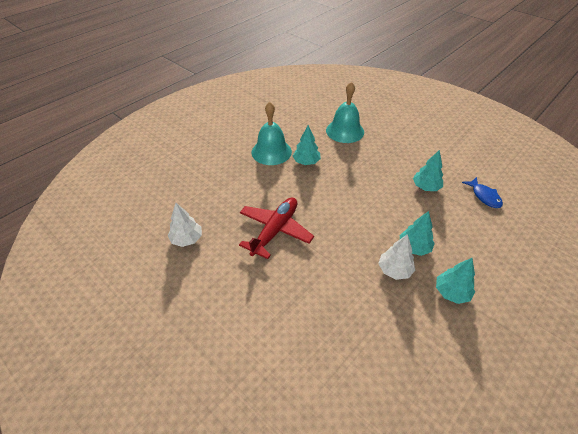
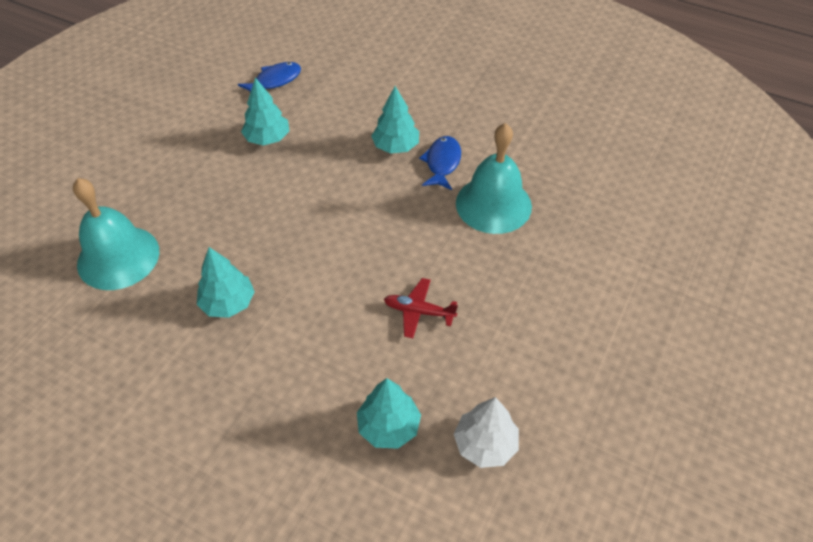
camera: 105 degrees left, 5 degrees up
red plane [239,197,314,259] -> red plane [384,278,458,338], size x0.52
turquoise bell [251,102,292,165] -> turquoise bell moved to [456,123,532,234]
white tree [378,234,415,280] -> blue fish [419,136,461,190]
turquoise tree [436,258,475,304] -> turquoise tree moved to [357,378,421,449]

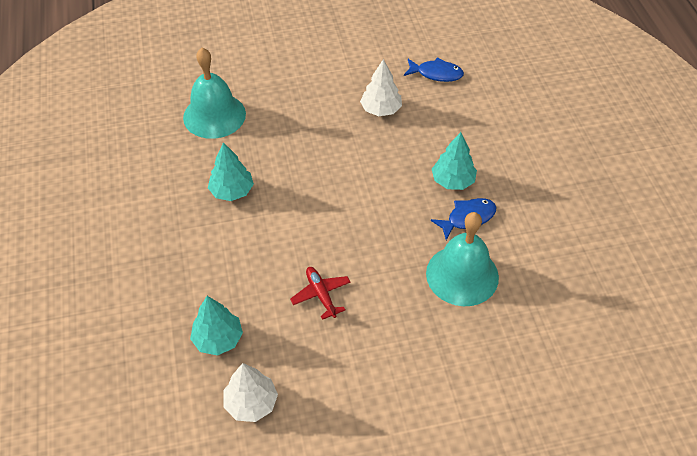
camera: 50 degrees right, 0 degrees up
turquoise tree [241,78,290,146] -> white tree [360,59,402,116]

